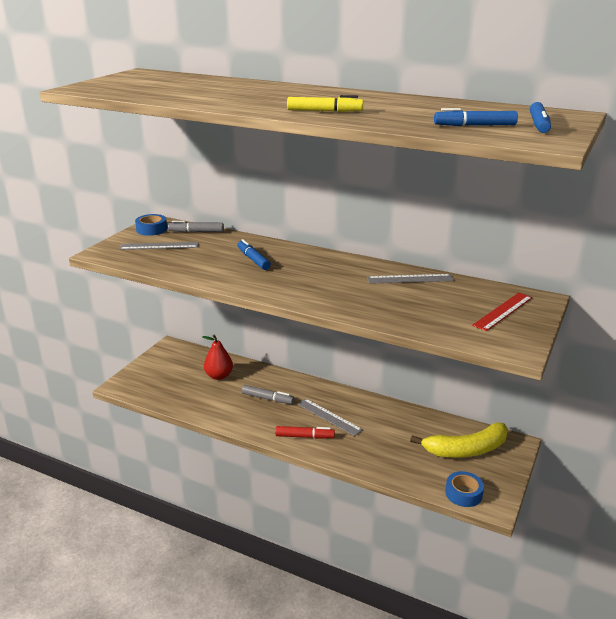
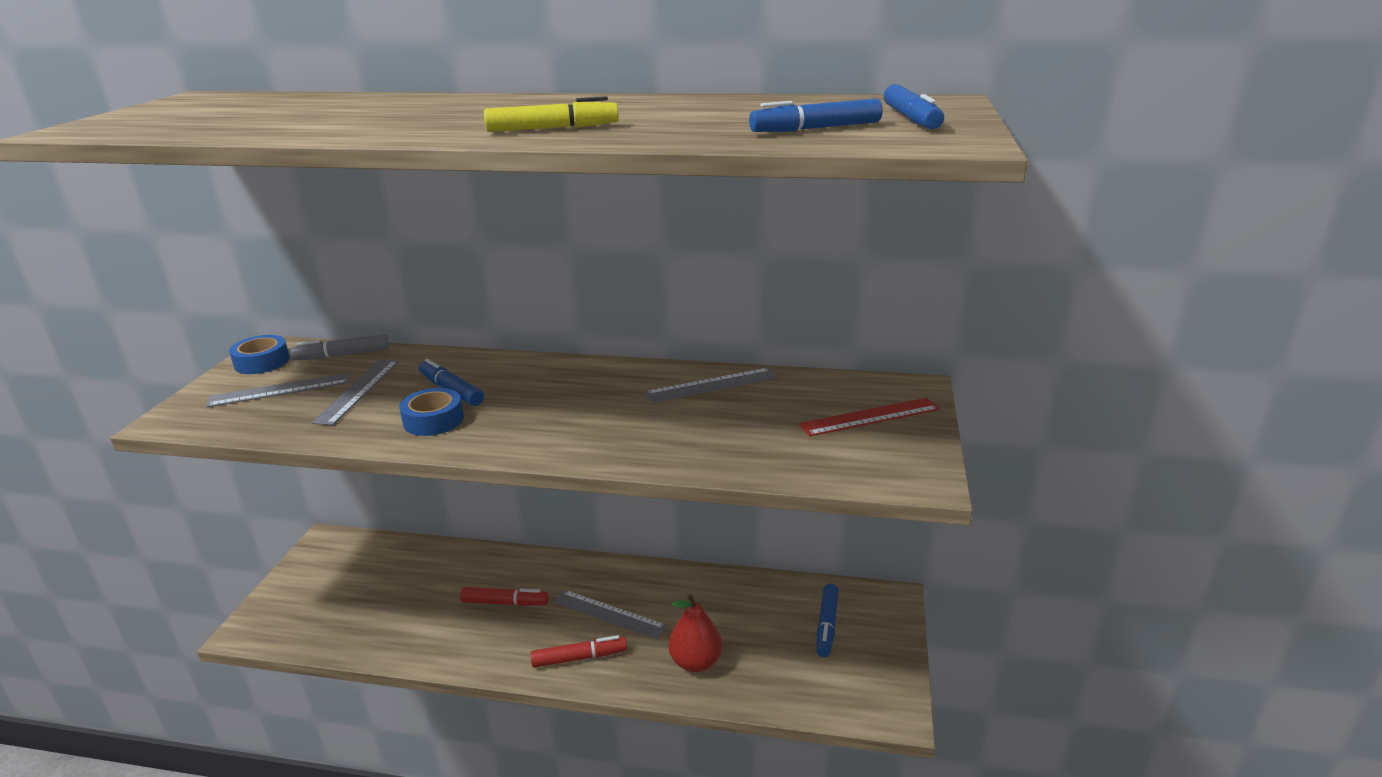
camera: 15 degrees left, 0 degrees up
red pear [202,334,233,380] -> red pear moved to [669,594,722,672]
grey marker [242,385,294,404] -> red marker [460,587,548,606]
yellow banana [410,423,508,458] -> blue marker [816,584,839,657]
blue tape [445,471,484,507] -> blue tape moved to [399,388,464,436]
red ruler [472,293,532,331] -> red ruler turned 45 degrees clockwise [799,398,940,436]
none -> grey ruler [311,360,399,425]

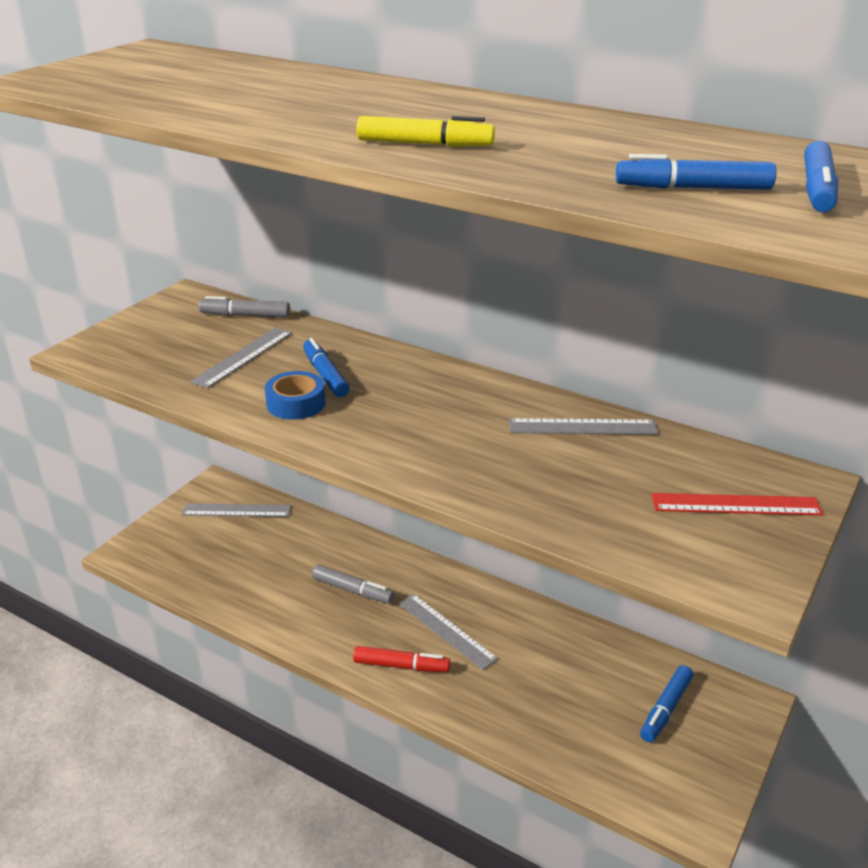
camera: 20 degrees right, 5 degrees up
grey ruler [207,373,350,407] -> grey ruler moved to [182,503,291,517]
blue tape [229,335,290,374] -> none
red marker [460,587,548,606] -> grey marker [312,565,394,604]
red pear [669,594,722,672] -> none

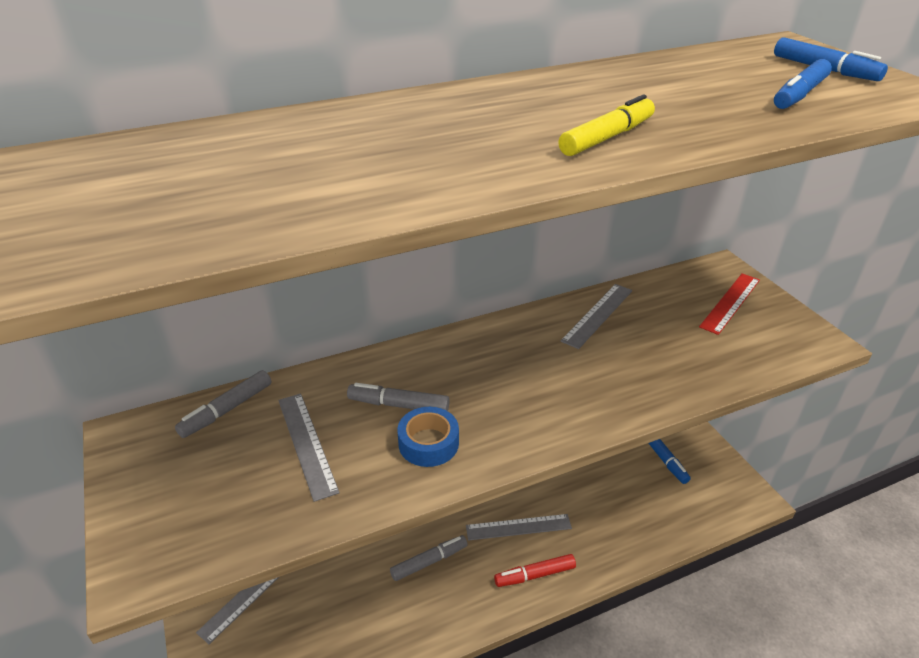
camera: 55 degrees left, 5 degrees up
blue marker [303,338,350,397] -> grey marker [347,383,450,411]
red marker [353,646,450,672] -> red marker turned 150 degrees counterclockwise [494,554,576,587]

